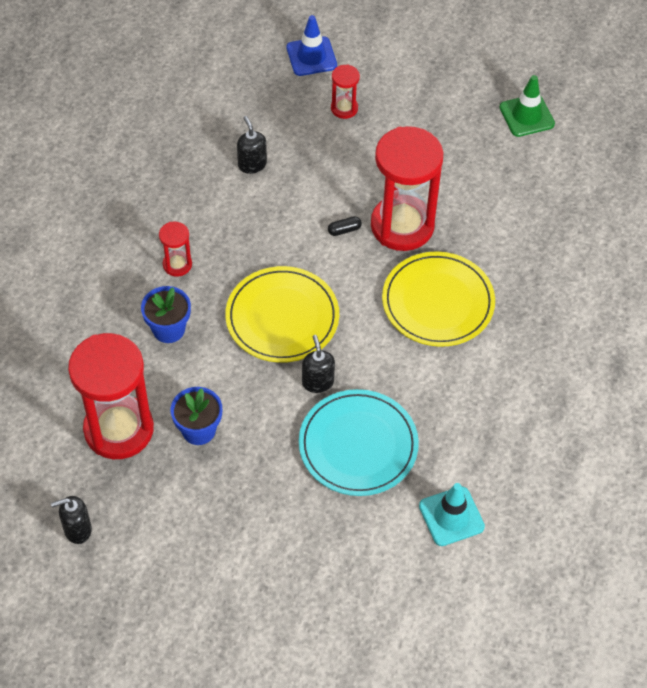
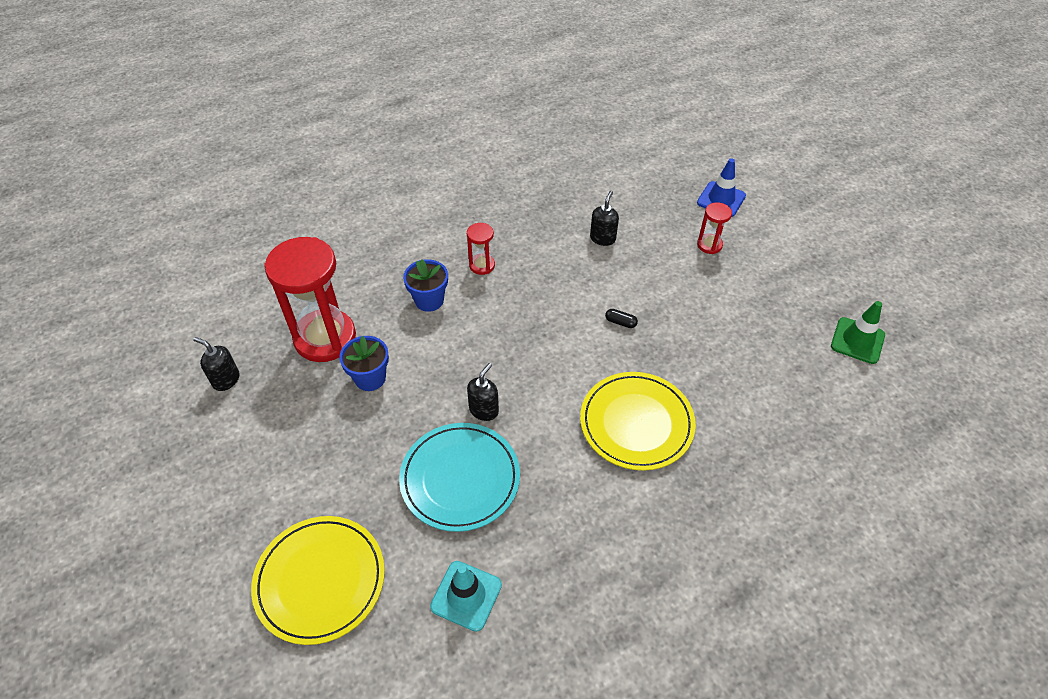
camera: 45 degrees right, 5 degrees down
yellow plate [225,266,339,363] -> yellow plate moved to [251,516,385,645]
red hourglass [371,126,443,251] -> none

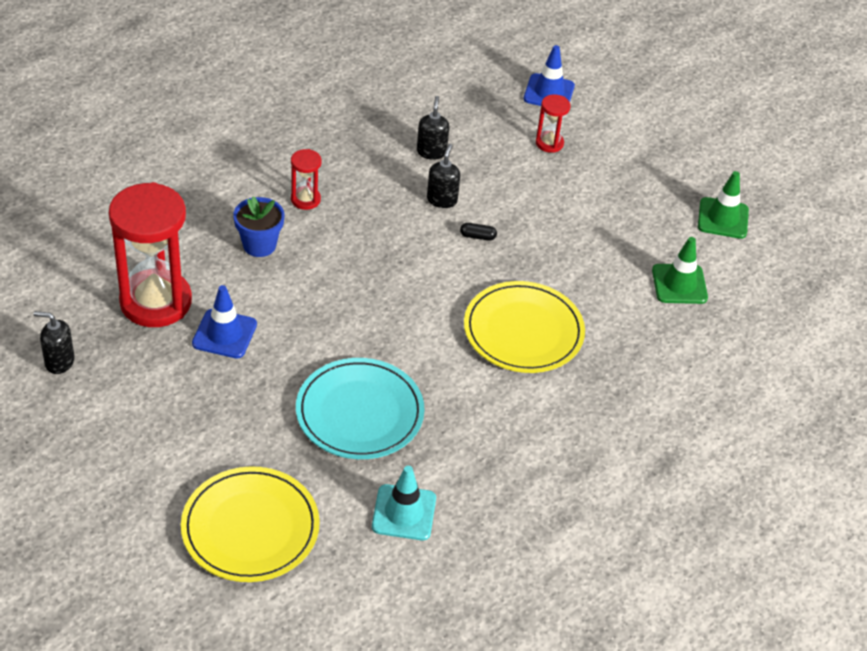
camera: 20 degrees left, 5 degrees down
blue flower pot [339,336,389,391] -> blue traffic cone [192,285,257,359]
black soap dispenser [467,363,499,421] -> black soap dispenser moved to [427,144,460,208]
none -> green traffic cone [652,237,708,304]

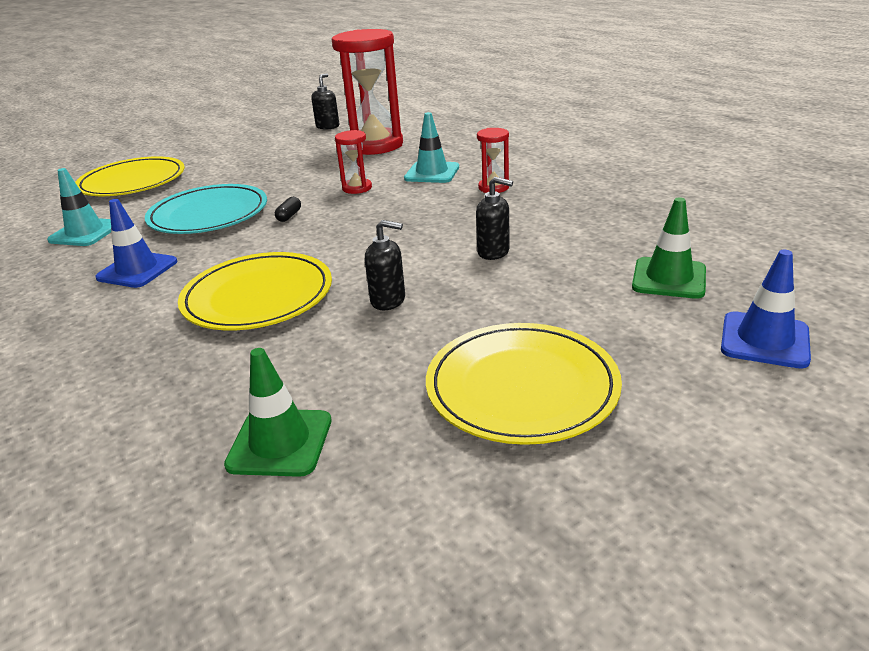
camera: 105 degrees right, 15 degrees down
blue traffic cone [192,285,257,359] -> blue traffic cone moved to [95,199,177,288]
blue flower pot [233,197,284,257] -> turquoise traffic cone [404,112,459,183]
black soap dispenser [417,96,449,160] -> black soap dispenser moved to [365,220,405,310]
black capsule [460,223,497,241] -> black capsule moved to [275,197,301,222]
red hourglass [536,94,571,153] -> red hourglass moved to [335,130,372,194]
green traffic cone [698,171,749,239] -> green traffic cone moved to [632,197,706,299]
none -> yellow plate [426,323,622,445]

